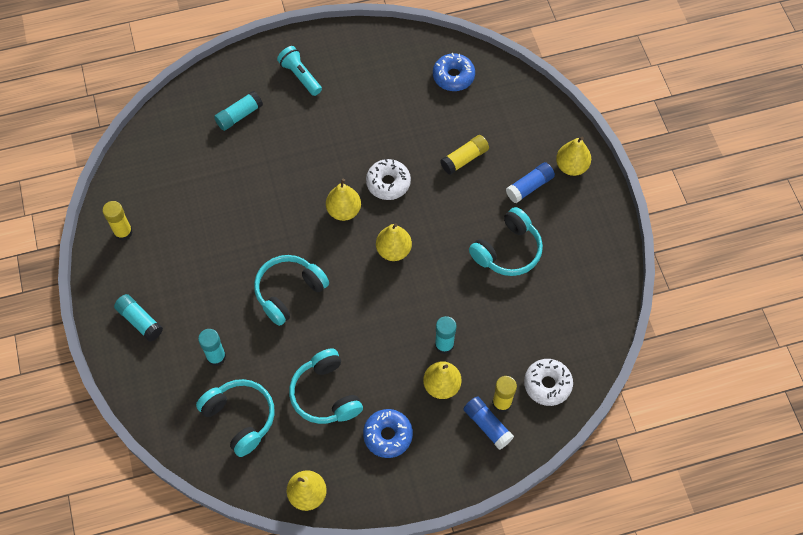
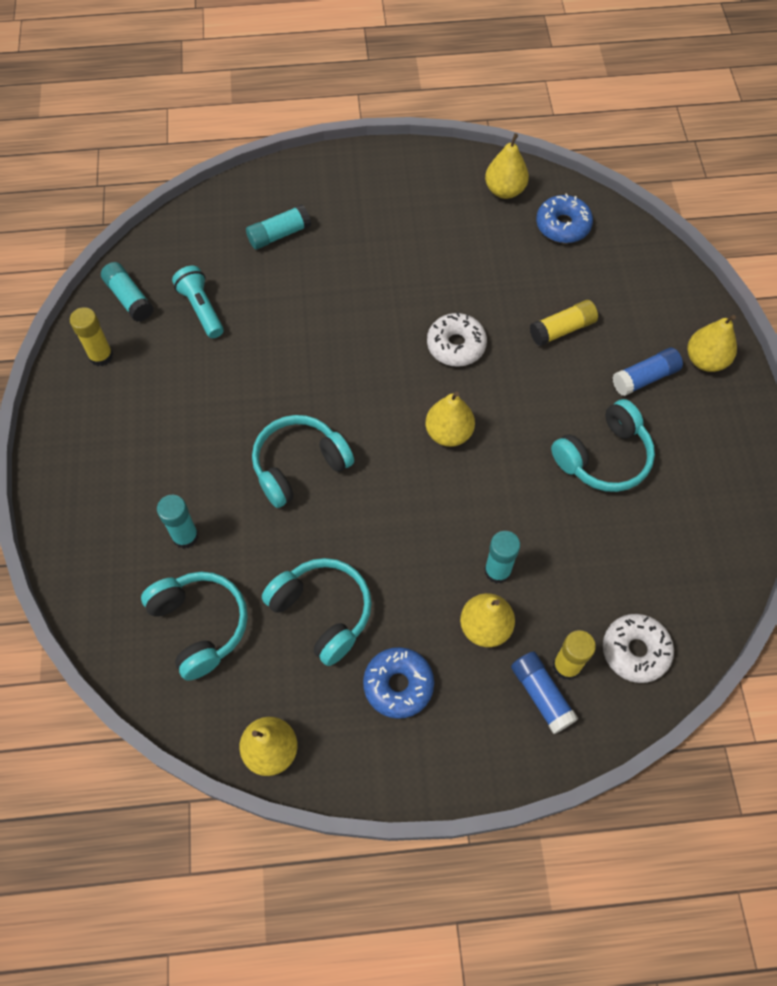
camera: 10 degrees right, 0 degrees up
turquoise glue stick [114,294,163,341] -> turquoise glue stick moved to [101,262,154,322]
turquoise flashlight [277,46,322,96] -> turquoise flashlight moved to [172,266,224,338]
turquoise headphones [289,348,363,424] -> turquoise headphones turned 150 degrees clockwise [262,558,372,666]
yellow pear [326,179,361,221] -> yellow pear moved to [485,133,529,199]

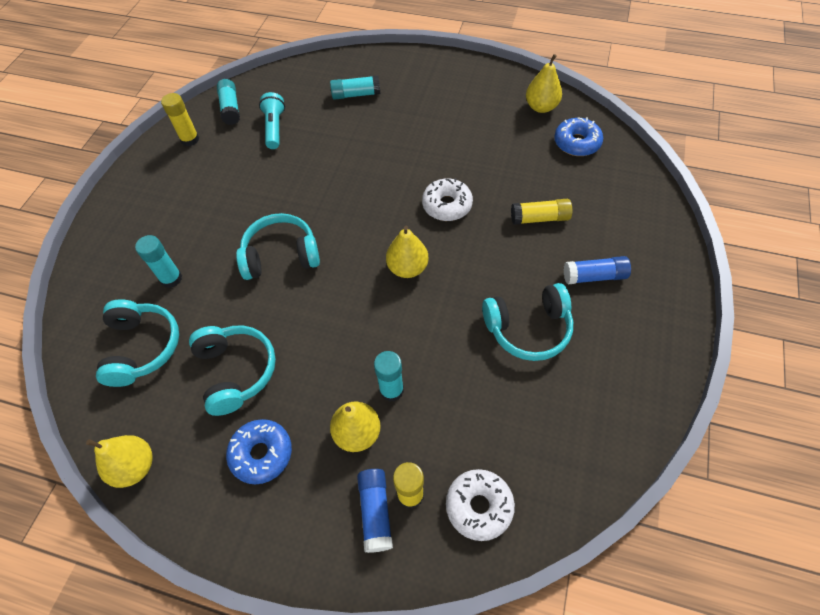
camera: 25 degrees right, 5 degrees down
yellow pear [688,315,737,372] -> none

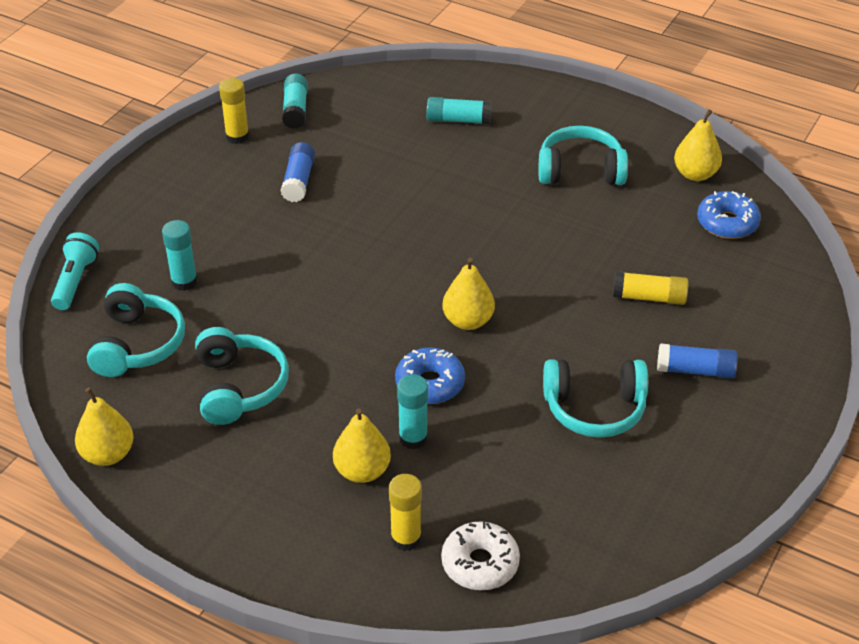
camera: 10 degrees right, 15 degrees down
blue donut [226,419,292,484] -> blue donut moved to [395,347,465,404]
turquoise headphones [236,213,320,280] -> turquoise headphones moved to [539,126,628,185]
turquoise flashlight [259,92,285,149] -> turquoise flashlight moved to [51,232,99,310]
blue glue stick [357,469,393,553] -> blue glue stick moved to [281,142,315,202]
white donut [422,178,473,221] -> none

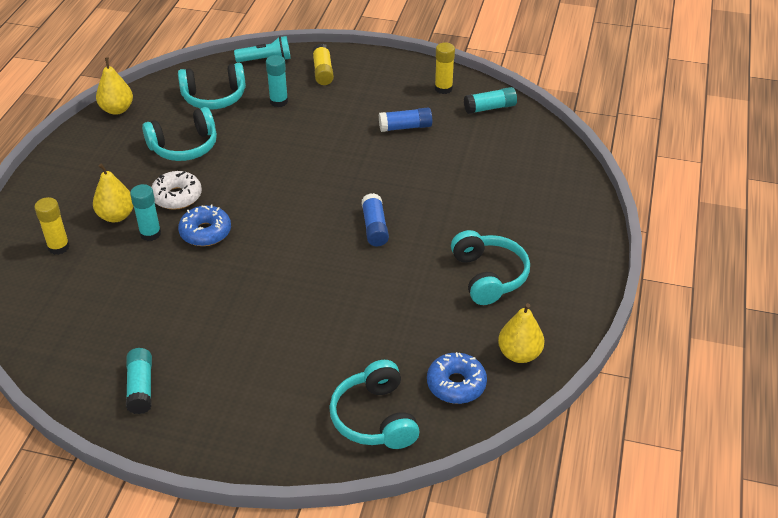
camera: 75 degrees right, 0 degrees up
turquoise glue stick [426,97,491,124] -> turquoise glue stick moved to [126,348,152,414]
white donut [441,521,520,590] -> white donut moved to [151,171,202,210]
yellow pear [443,258,495,330] -> none
turquoise headphones [543,359,648,438] -> turquoise headphones moved to [329,360,420,449]
yellow glue stick [613,271,689,305] -> yellow glue stick moved to [312,43,334,85]
blue glue stick [657,343,738,379] -> blue glue stick moved to [361,193,389,246]

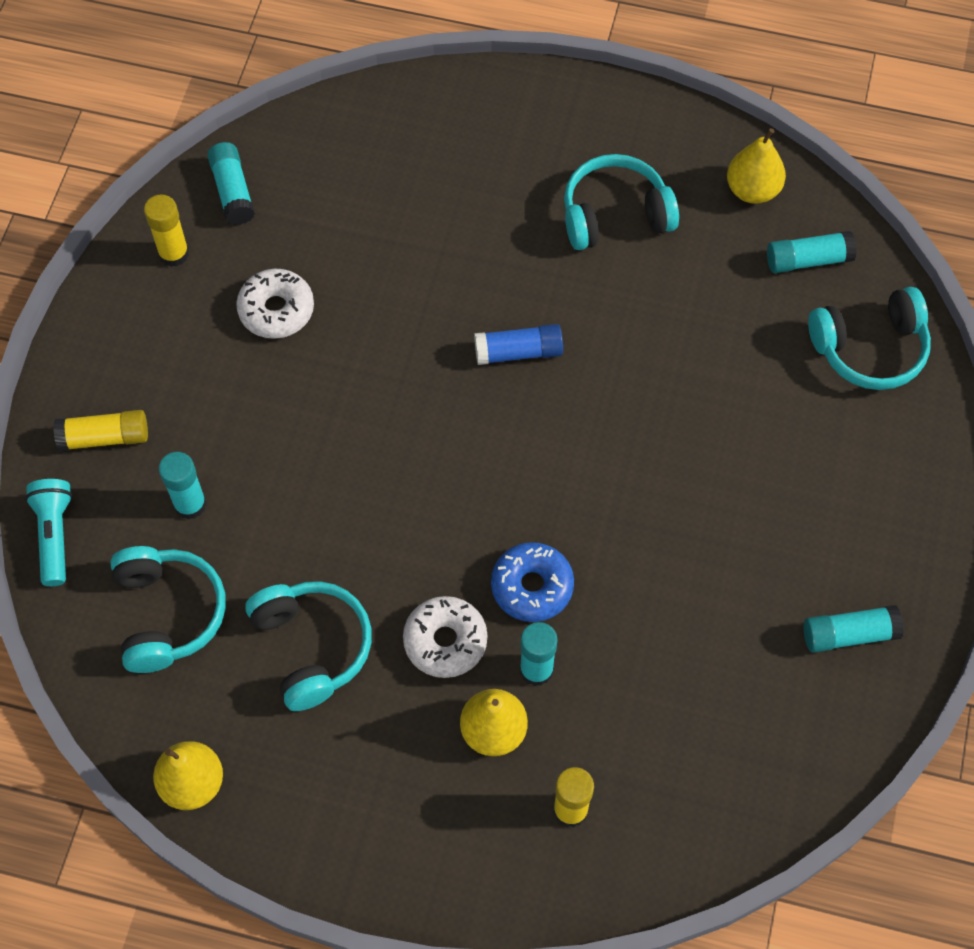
camera: 90 degrees left, 20 degrees up
blue glue stick [379,108,432,132] -> white donut [236,269,314,339]
blue donut [427,352,487,404] -> turquoise glue stick [767,231,857,273]

